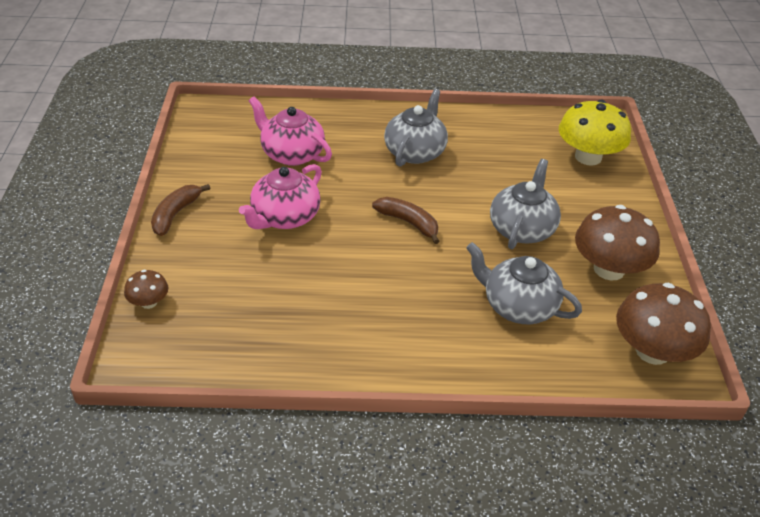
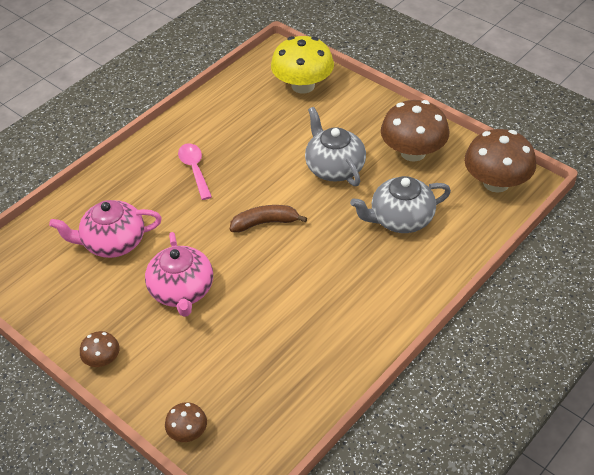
camera: 45 degrees left, 5 degrees up
brown banana [151,184,210,236] -> brown mushroom [80,331,120,367]
grey teapot [384,89,448,166] -> pink spoon [178,143,212,200]

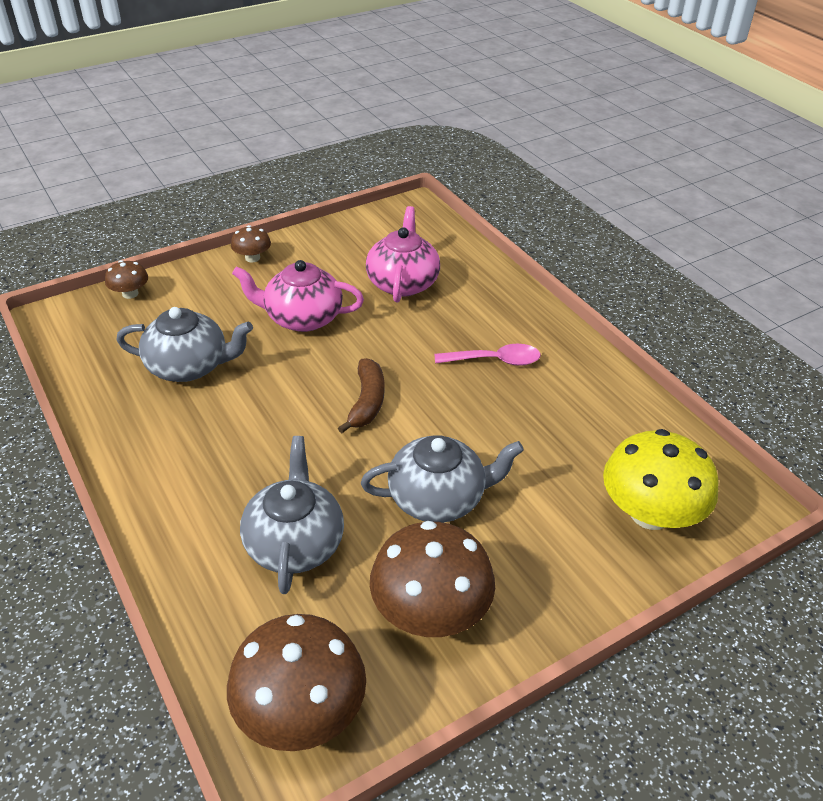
camera: 105 degrees right, 5 degrees down
none -> grey teapot [116,307,253,382]

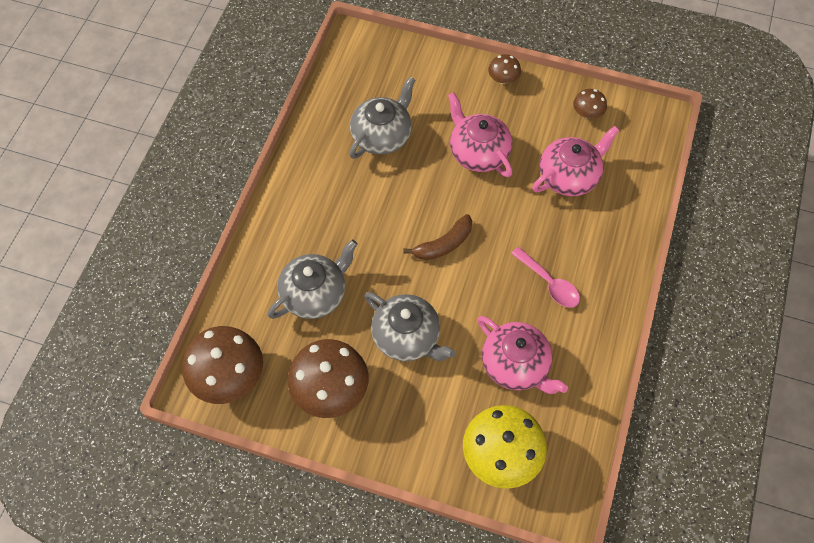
camera: 50 degrees right, 20 degrees up
brown mushroom [105,260,148,299] -> brown mushroom moved to [573,89,607,119]
grey teapot [116,307,253,382] -> grey teapot turned 105 degrees counterclockwise [349,77,415,159]
none -> pink teapot [478,316,568,394]

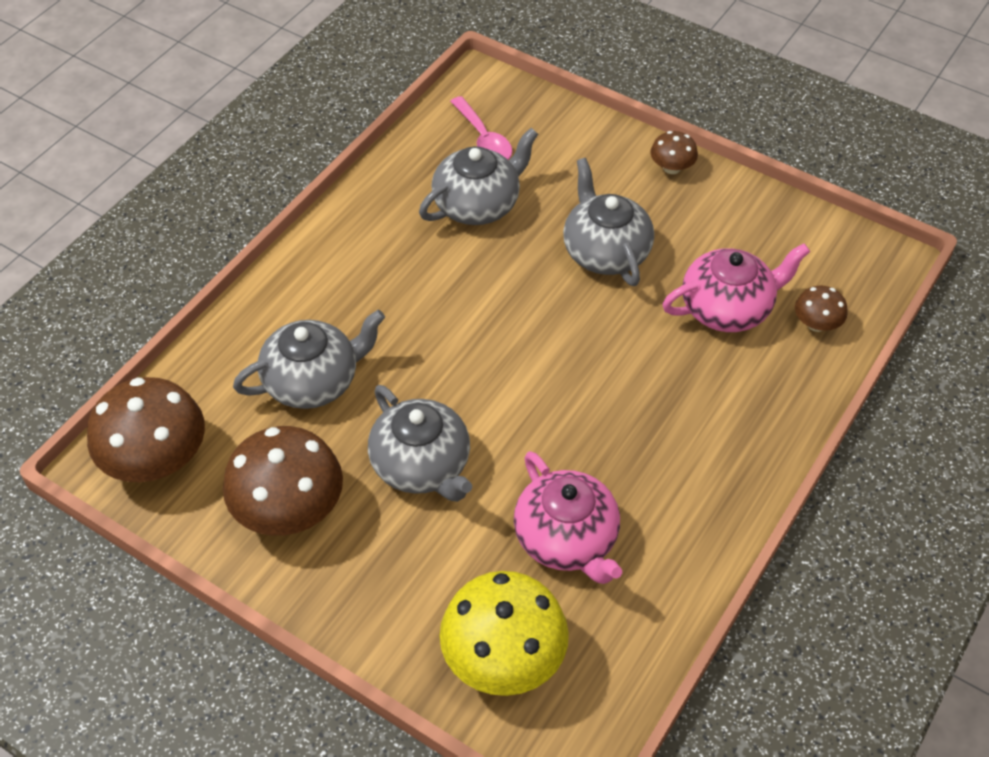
camera: 15 degrees right, 10 degrees down
brown banana [403,214,472,260] -> none
pink teapot [448,92,512,177] -> grey teapot [563,158,654,286]
pink spoon [511,247,580,308] -> pink spoon moved to [450,96,512,159]
brown mushroom [573,89,607,119] -> brown mushroom moved to [795,286,848,332]

